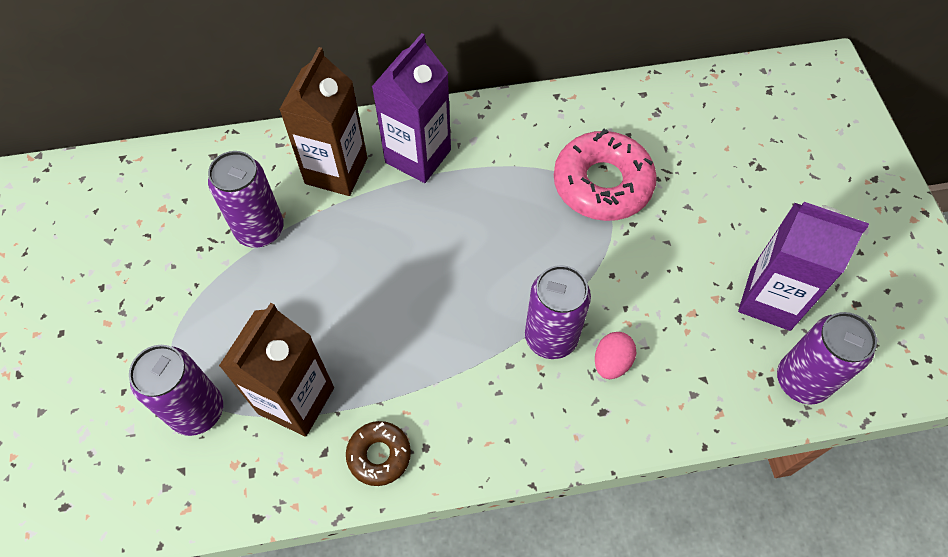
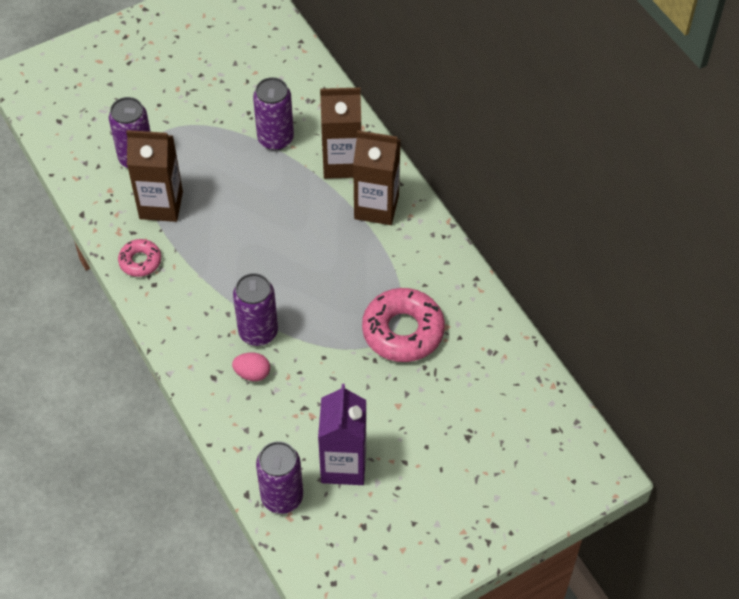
camera: 70 degrees right, 5 degrees down
brown donut [346,421,411,486] -> pink donut [118,239,161,277]
purple carton [372,33,451,183] -> brown carton [353,130,401,225]

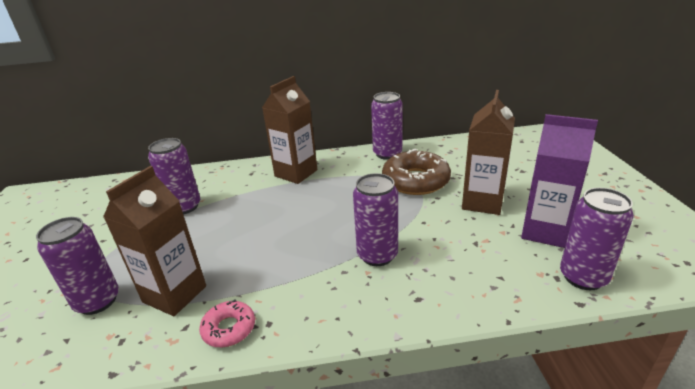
camera: 65 degrees left, 25 degrees down
pink egg [232,353,270,381] -> none
brown carton [320,87,361,179] -> brown carton moved to [462,90,515,215]
pink donut [362,288,445,362] -> brown donut [382,149,451,195]
none -> purple can [371,92,403,160]

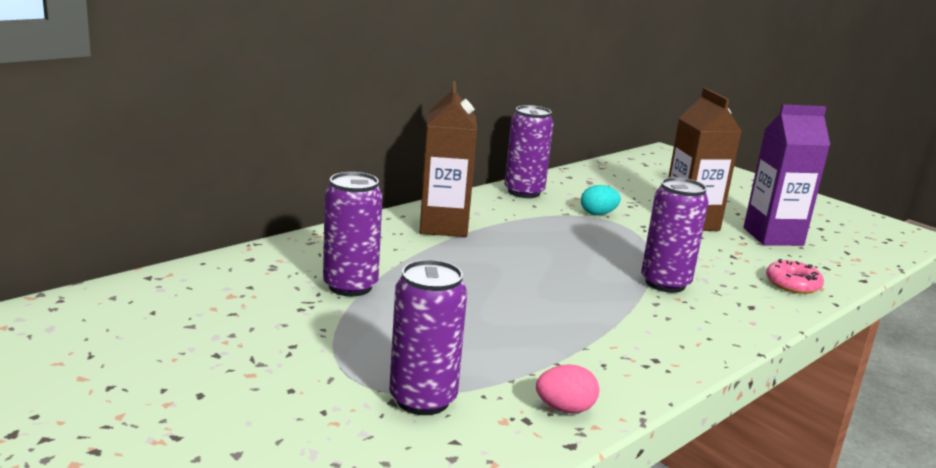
camera: 40 degrees left, 10 degrees down
brown carton [103,166,206,316] -> none
pink donut [199,299,255,347] -> pink donut moved to [766,259,824,294]
brown donut [382,149,451,195] -> turquoise egg [581,185,621,215]
purple can [560,188,634,290] -> none
none -> pink egg [536,364,599,413]

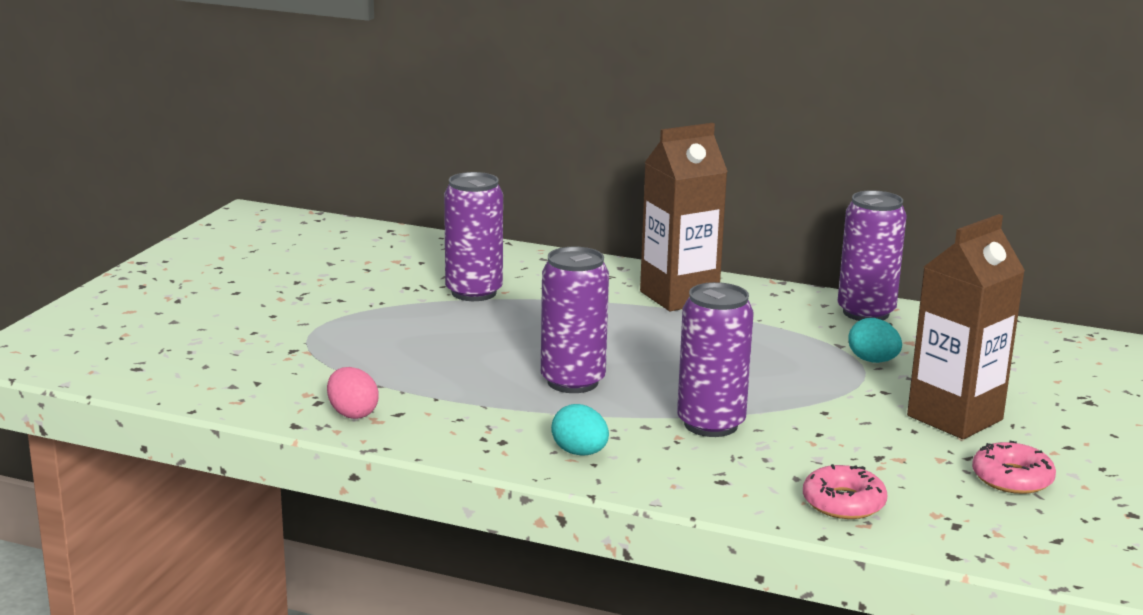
camera: 65 degrees right, 0 degrees up
purple can [389,260,467,415] -> purple can moved to [541,247,609,393]
purple carton [743,104,830,246] -> pink donut [972,441,1056,494]
none -> turquoise egg [551,404,609,456]

